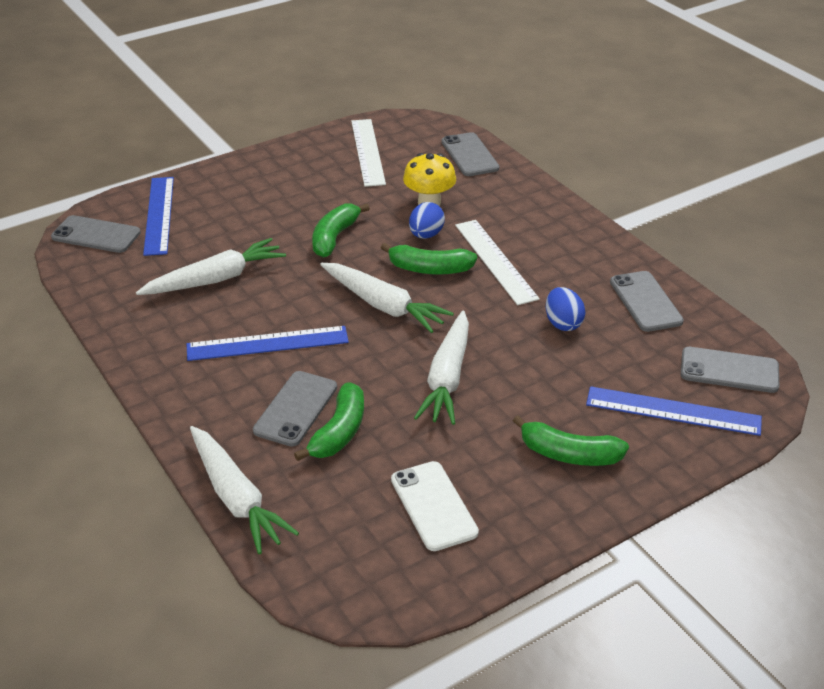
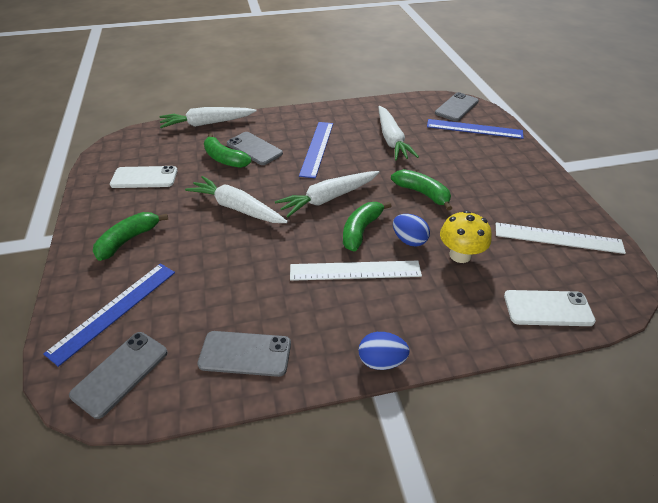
camera: 110 degrees right, 5 degrees up
grey phone [441,132,499,176] -> white phone [504,290,596,326]
blue egg [546,287,586,331] -> blue egg moved to [358,332,410,370]

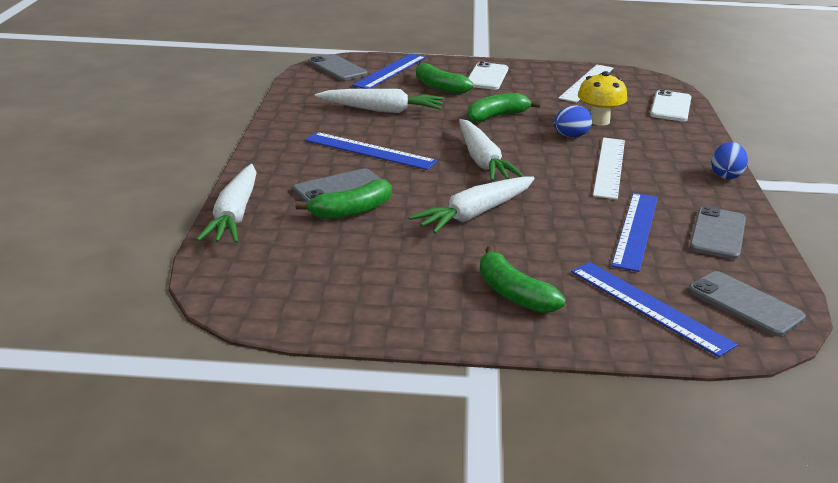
camera: 75 degrees left, 15 degrees down
white phone [110,166,178,188] -> white phone moved to [468,62,508,90]
green banana [343,202,392,251] -> green banana moved to [416,63,473,94]
none -> blue ruler [611,193,658,272]

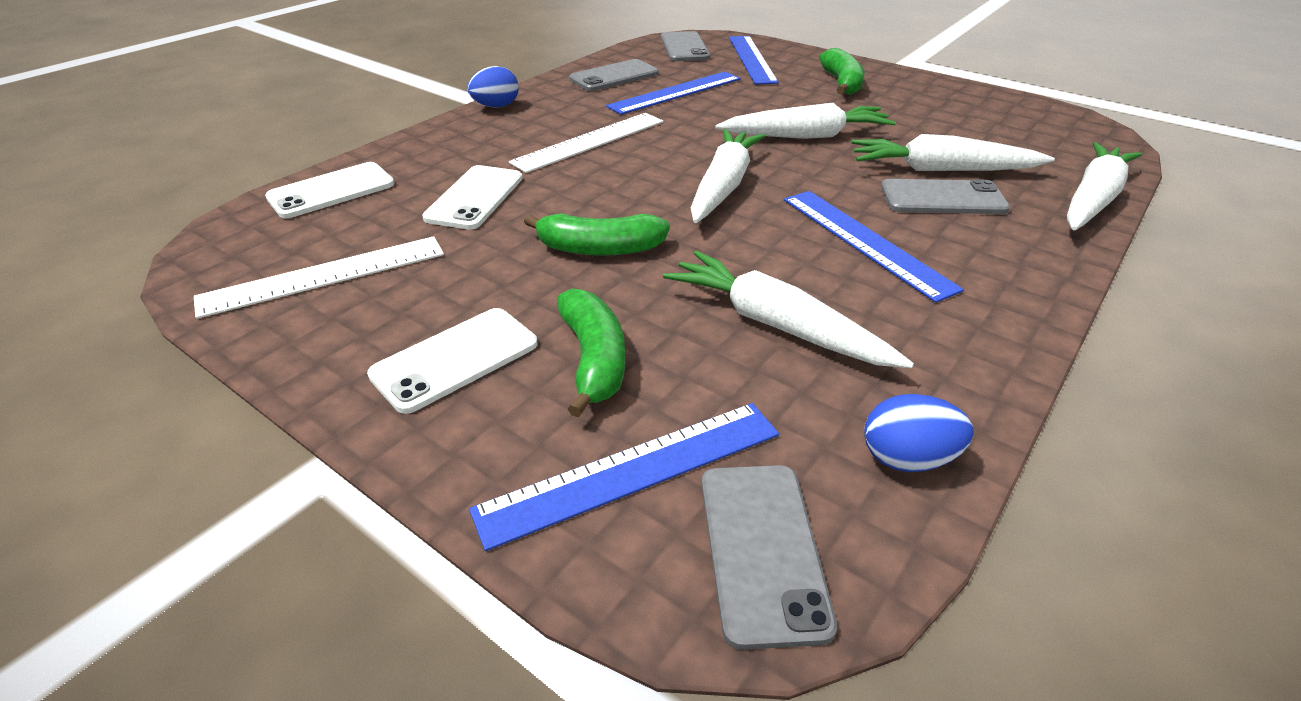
camera: 145 degrees left, 10 degrees up
green banana [295,179,392,219] -> white carrot [852,134,1055,171]
blue egg [554,105,592,138] -> blue egg moved to [864,394,973,472]
yellow mushroom [578,71,627,125] -> white phone [422,165,523,230]

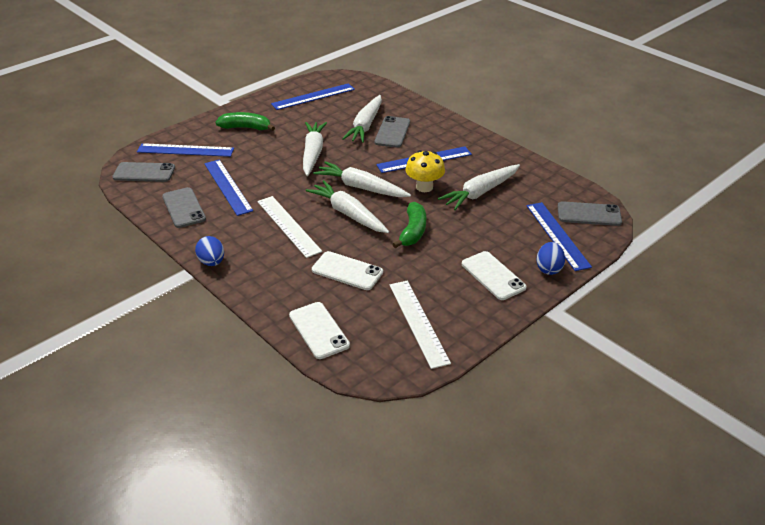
camera: 80 degrees left, 0 degrees up
green banana [557,288,625,417] -> none
blue egg [864,394,973,472] -> blue egg moved to [536,242,565,275]
white carrot [1067,142,1142,230] -> white carrot moved to [306,180,389,233]
none -> blue ruler [271,83,355,110]
none -> yellow mushroom [405,150,445,192]

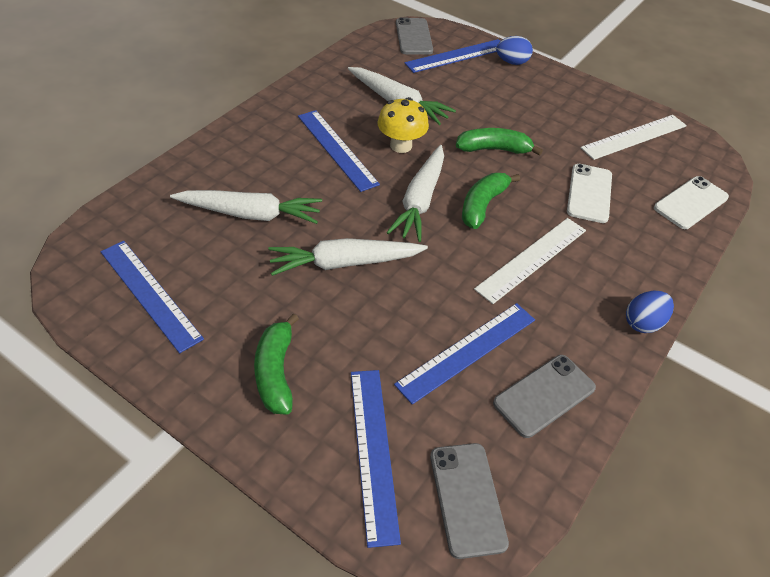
camera: 105 degrees left, 10 degrees up
white carrot [306,180,389,233] -> green banana [462,173,520,229]
grey phone [374,116,410,148] -> none
white phone [462,251,527,300] -> none

